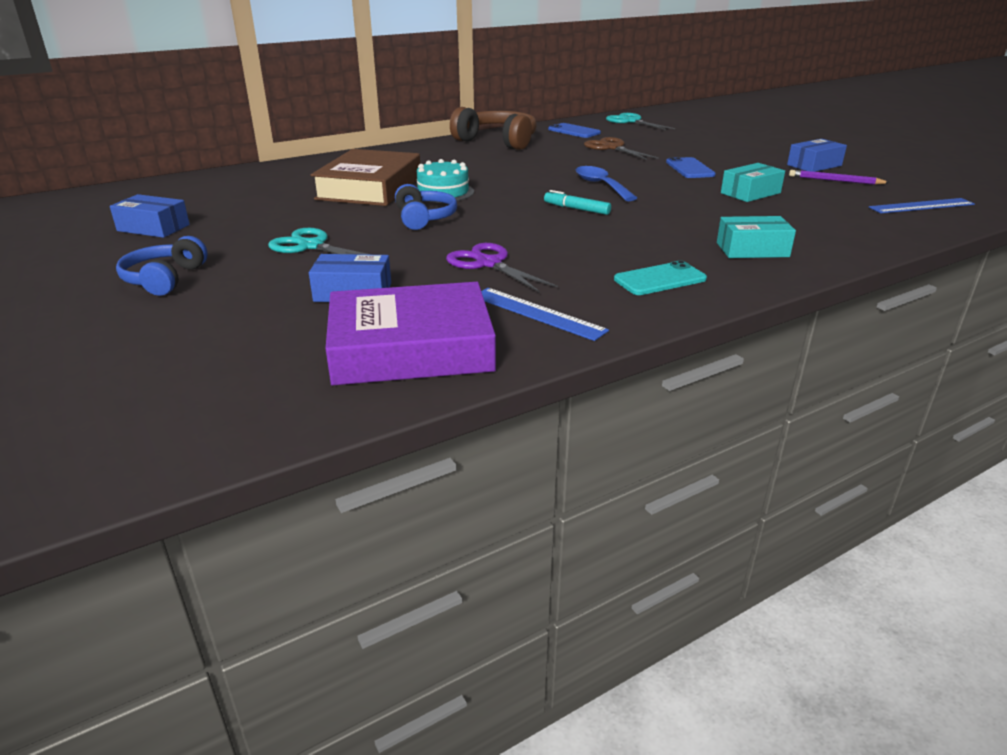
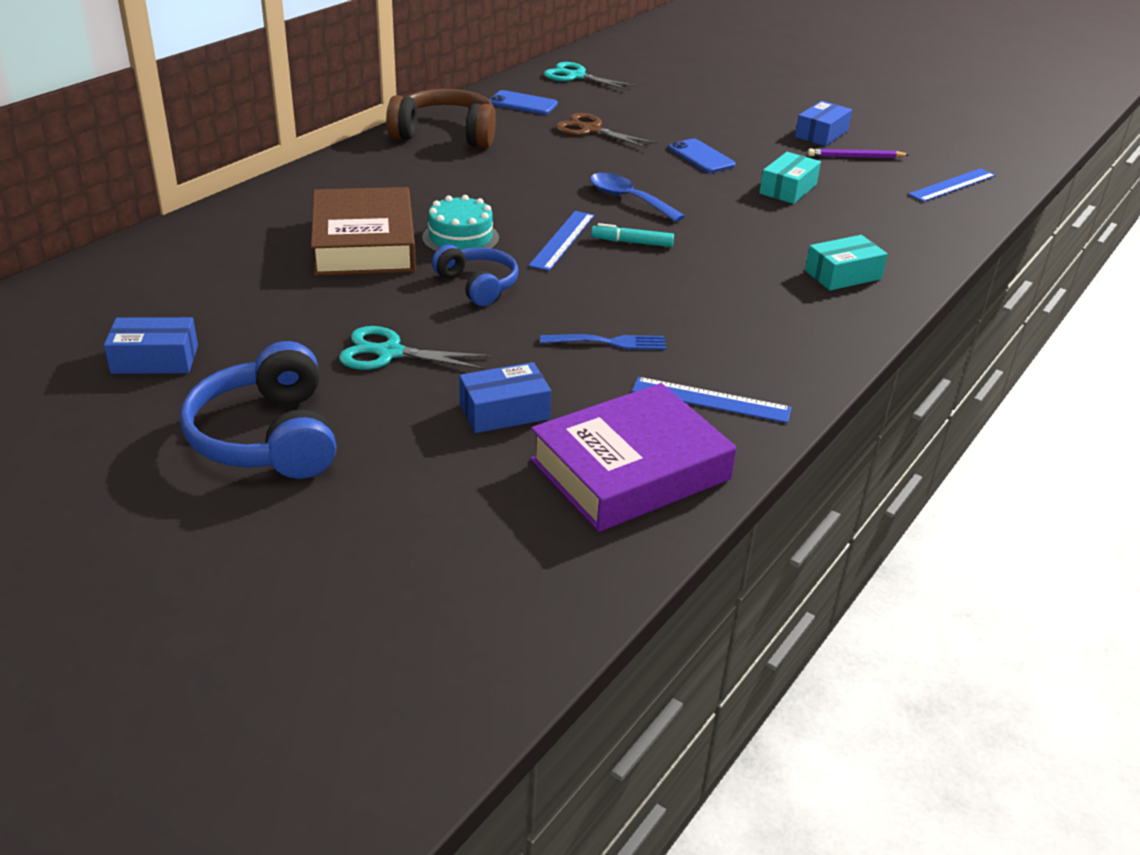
camera: 25 degrees left, 5 degrees up
blue headphones [116,236,208,296] -> blue headphones [180,341,337,479], size x1.60
purple scissors [446,243,558,292] -> blue fork [540,334,666,350]
turquoise phone [614,261,707,295] -> none
none -> blue ruler [529,211,594,271]

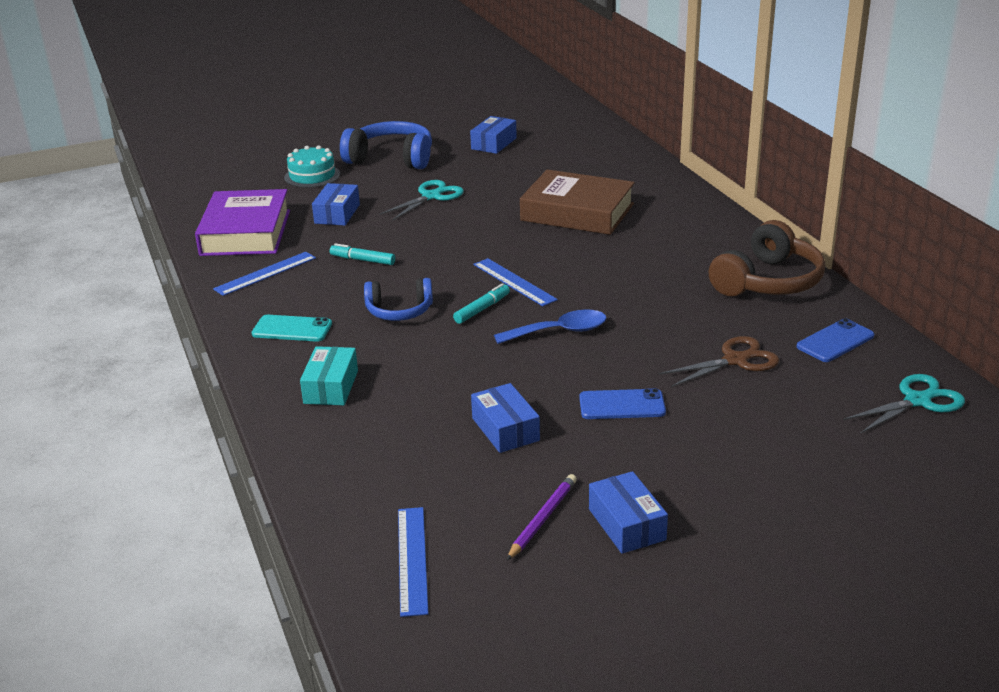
camera: 125 degrees right, 5 degrees down
turquoise cake [422,195,499,252] -> turquoise cake moved to [284,145,340,188]
blue headphones [432,245,518,306] -> blue headphones moved to [364,278,433,321]
blue fork [540,334,666,350] -> turquoise marker [330,243,395,265]
turquoise box [759,152,821,204] -> blue box [471,383,540,453]
none -> turquoise phone [252,315,332,342]

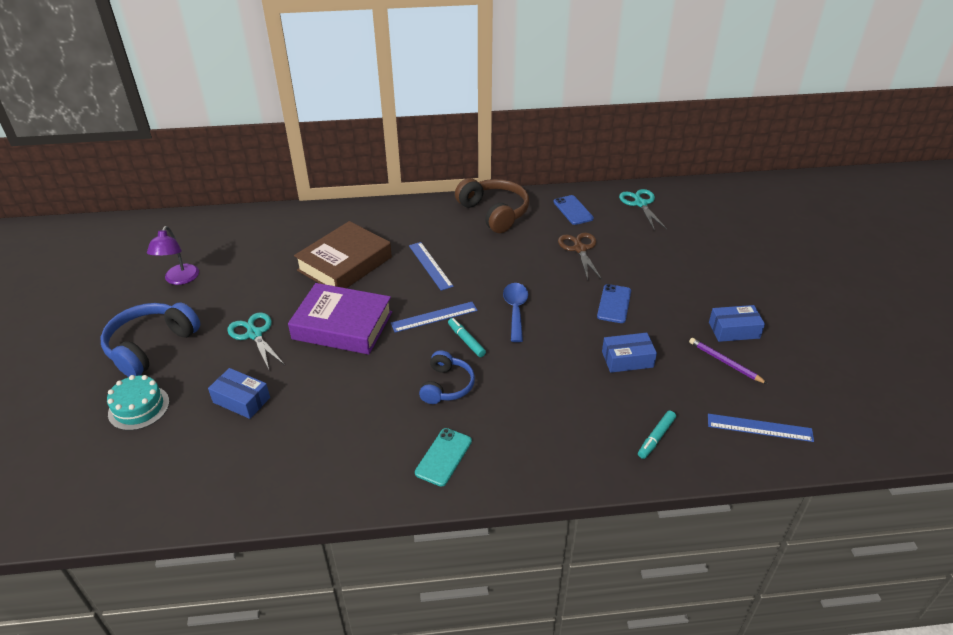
camera: 75 degrees left, 10 degrees up
purple book [195,189,290,256] -> purple book moved to [288,283,392,354]
blue ruler [213,252,316,296] -> blue ruler moved to [409,242,454,291]
turquoise box [300,346,358,405] -> none
turquoise marker [330,243,395,265] -> turquoise marker moved to [638,411,676,459]
blue box [470,116,517,154] -> purple lamp [147,226,199,285]

